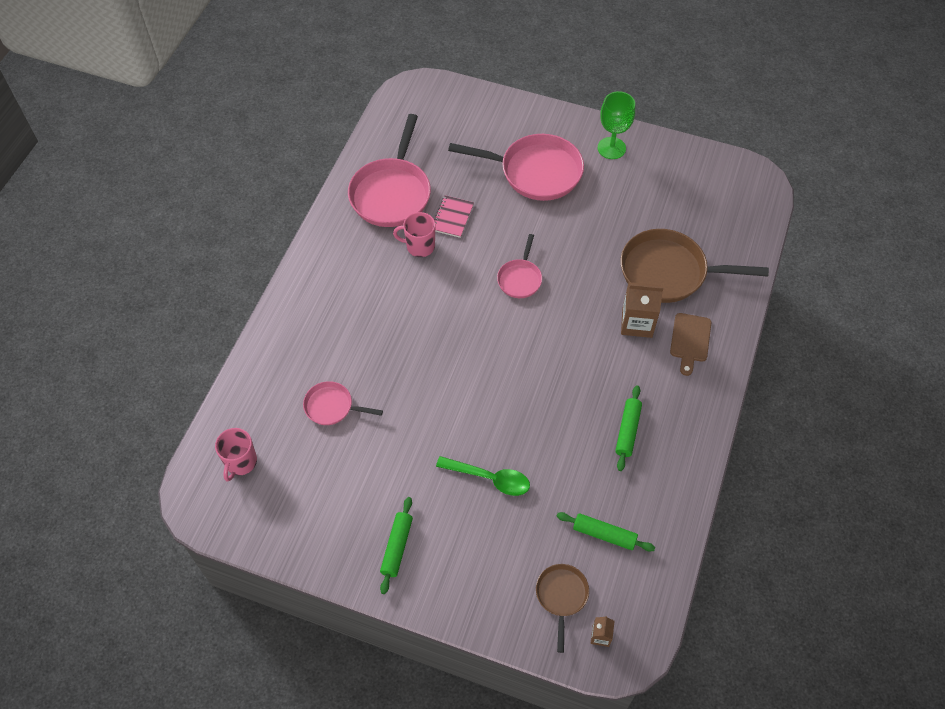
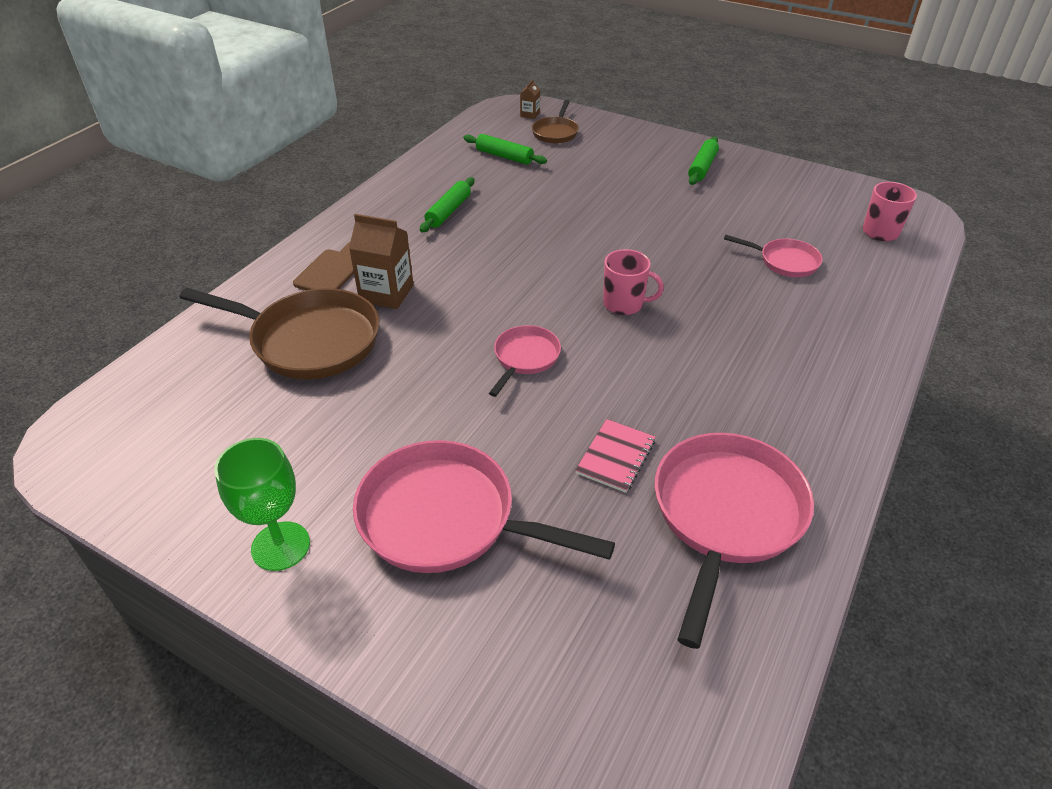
camera: 170 degrees left, 15 degrees down
pink mug [393,212,435,257] -> pink mug moved to [603,249,664,315]
green spoon [436,456,530,496] -> none

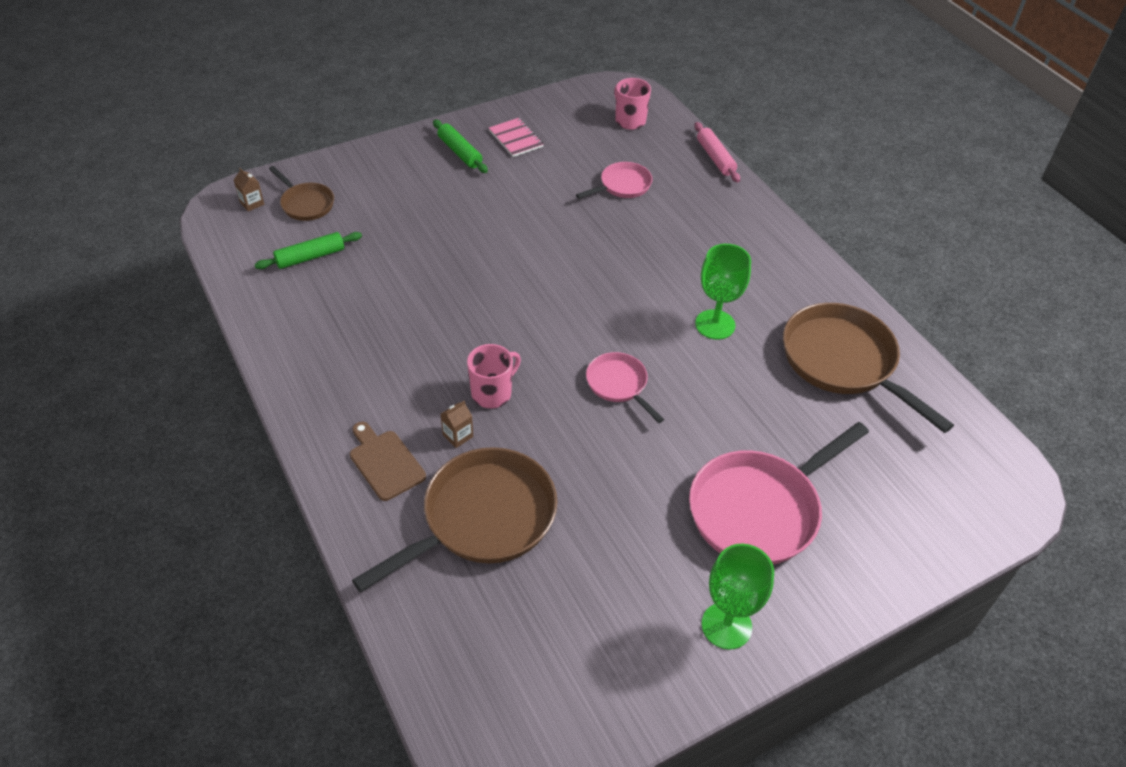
camera: 60 degrees left, 5 degrees up
brown carton [349,214,414,309] -> brown carton [441,401,473,448], size x0.51
green rolling pin [420,177,474,232] -> none
pink notebook [575,419,655,493] -> pink notebook moved to [489,118,544,157]
pink mug [603,249,664,315] -> pink mug moved to [467,344,521,408]
pink pan [655,433,814,649] -> brown pan [783,303,954,433]
none -> pink rolling pin [694,122,740,182]
none -> green goblet [695,244,751,340]

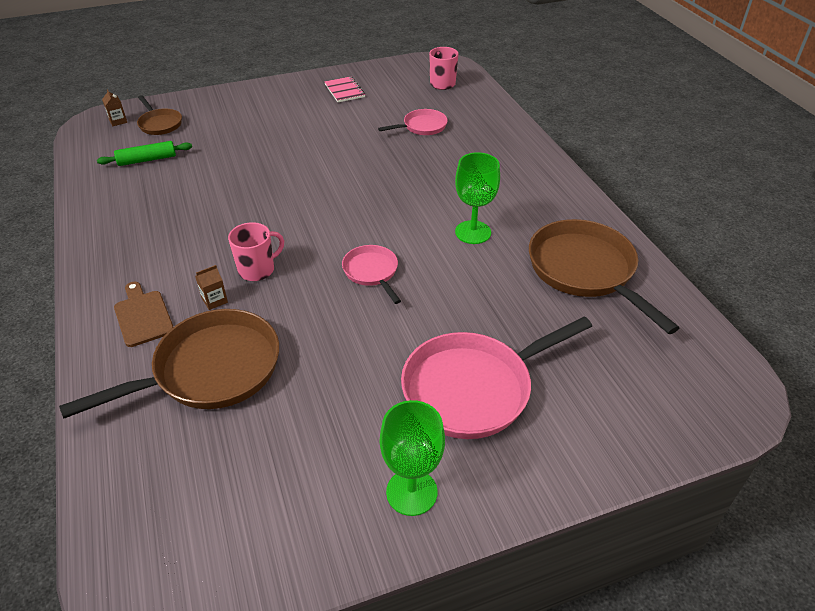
camera: 10 degrees right, 5 degrees down
green rolling pin [433,120,488,173] -> none
pink rolling pin [694,122,740,182] -> none

